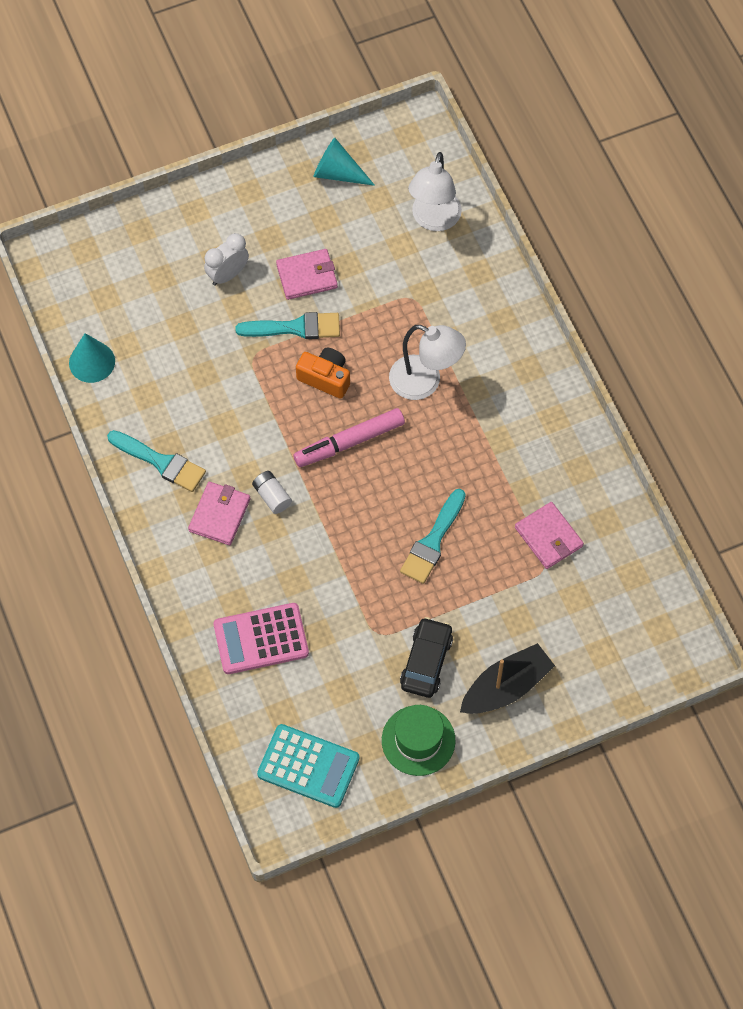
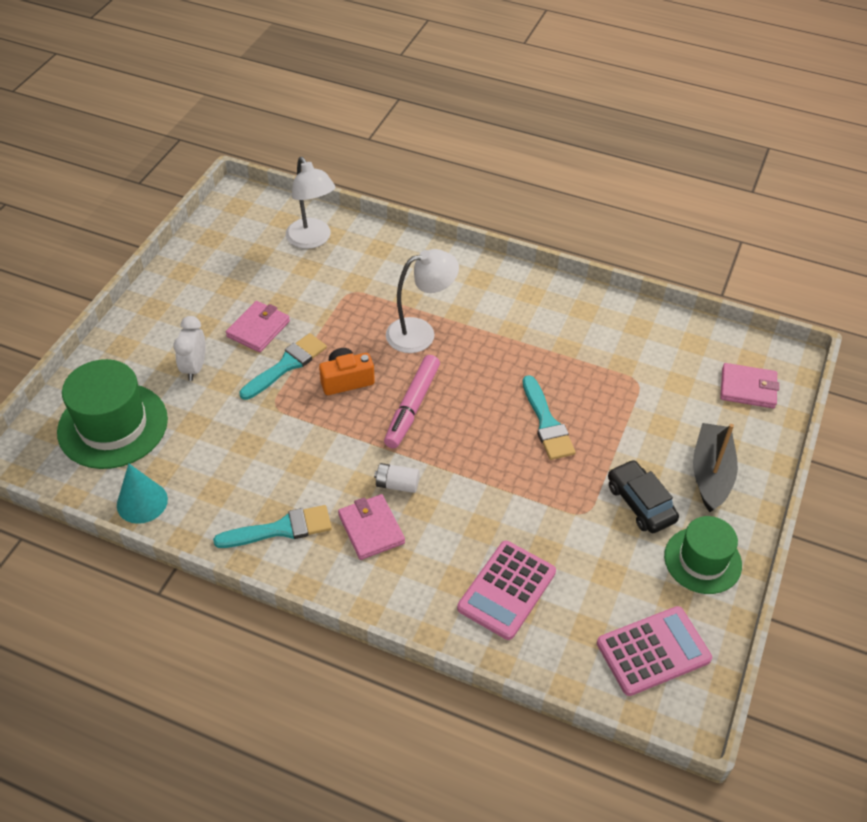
camera: 45 degrees left, 15 degrees down
turquoise calculator [257,724,359,808] -> pink calculator [597,606,712,696]
turquoise cone [313,138,375,186] -> none
pink wallet [515,502,584,569] -> pink wallet moved to [720,363,779,408]
none -> green hat [57,359,168,469]

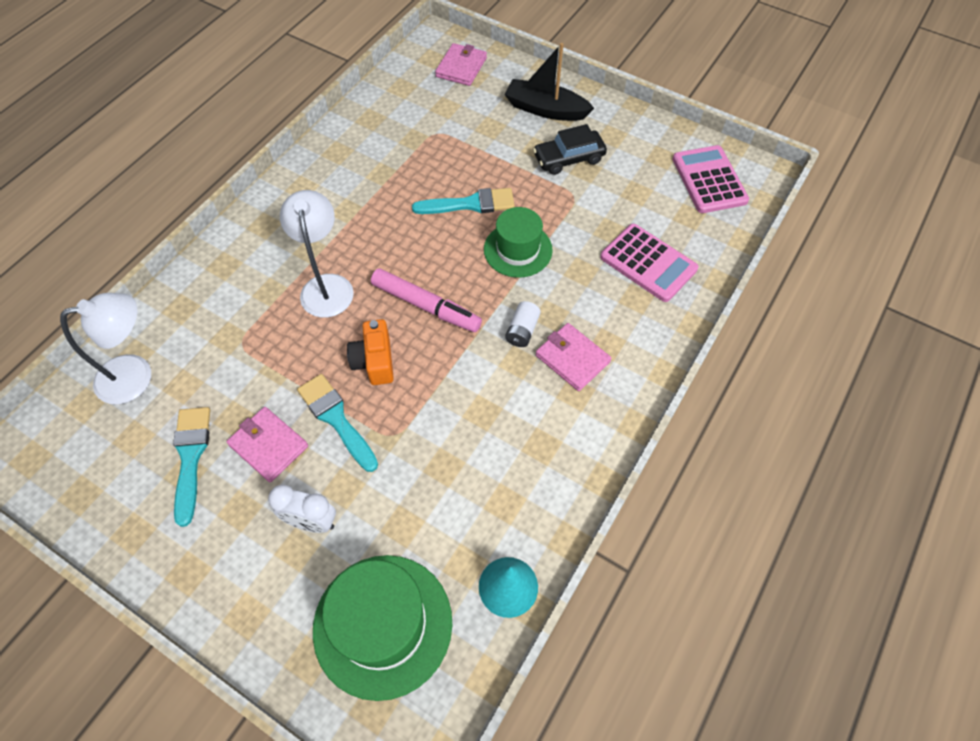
camera: 80 degrees left, 10 degrees up
turquoise brush [213,505,332,548] -> turquoise brush moved to [173,407,210,527]
pink wallet [338,494,405,560] -> pink wallet turned 60 degrees clockwise [536,323,612,391]
green hat [664,516,742,594] -> green hat moved to [484,207,553,278]

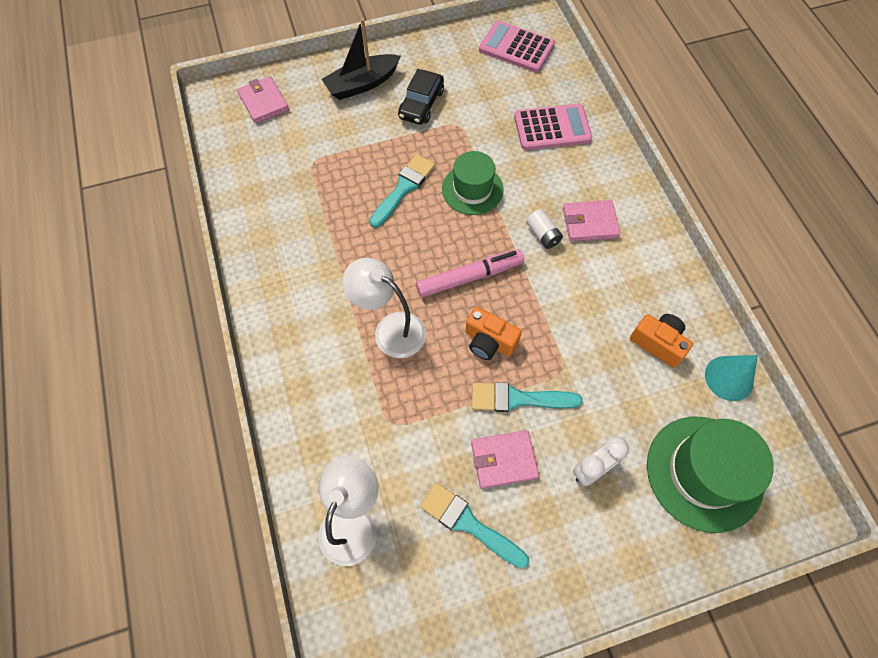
camera: 50 degrees left, 5 degrees up
none -> orange camera [630,314,693,368]

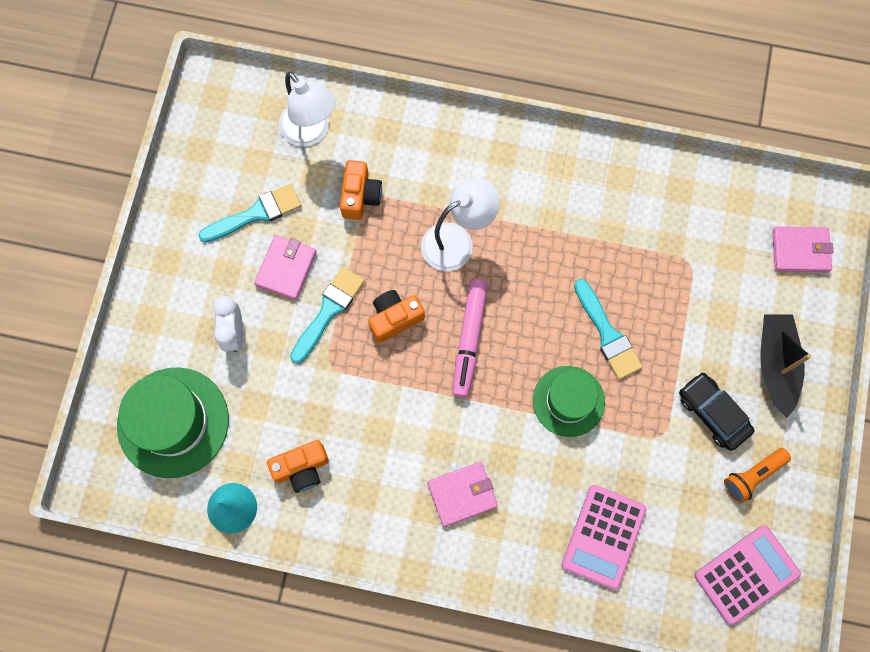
camera: 120 degrees right, 10 degrees up
white battery [526,209,563,249] -> none
pink wallet [563,200,620,242] -> pink wallet turned 45 degrees clockwise [427,462,498,527]
none -> orange camera [340,160,382,220]
none -> orange flashlight [724,448,791,503]

